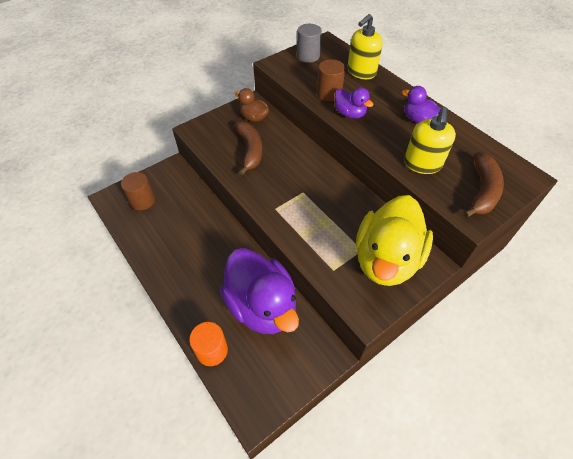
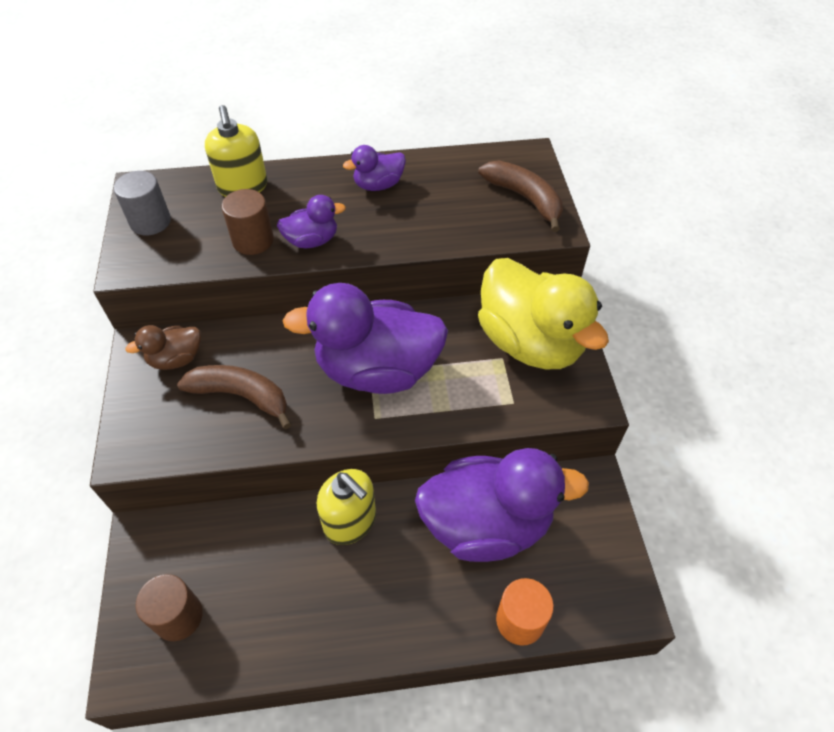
camera: 60 degrees left, 0 degrees up
yellow soap dispenser [404,107,456,174] -> yellow soap dispenser moved to [317,469,376,545]
none -> purple duck [283,283,448,394]

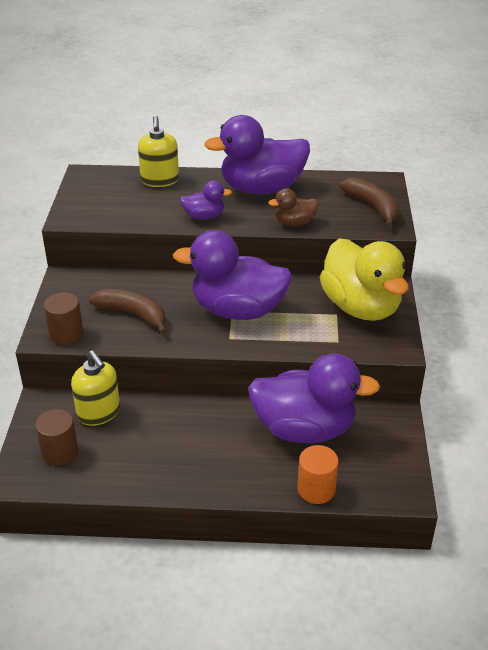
camera: 10 degrees right, 15 degrees down
grey cylinder [114,171,171,235] -> none
brown duck [125,325,201,370] -> brown duck moved to [268,188,319,226]
brown cylinder [222,189,274,255] -> brown cylinder moved to [44,293,84,345]
yellow soap dispenser [317,469,376,545] -> yellow soap dispenser moved to [71,350,120,426]
purple duck [343,145,406,191] -> purple duck [204,115,310,194], size x2.13

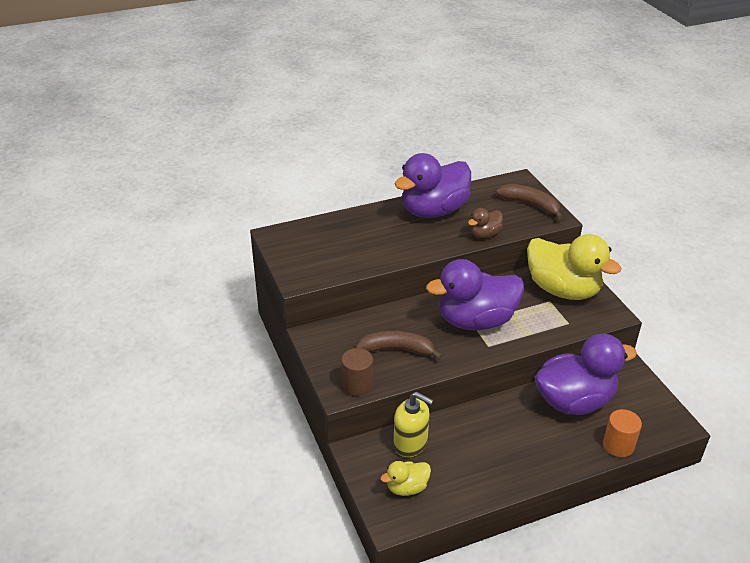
camera: 25 degrees left, 0 degrees up
brown cylinder [35,409,78,466] -> yellow duck [381,461,431,496]
yellow soap dispenser [138,116,179,187] -> none
purple duck [180,181,232,220] -> none

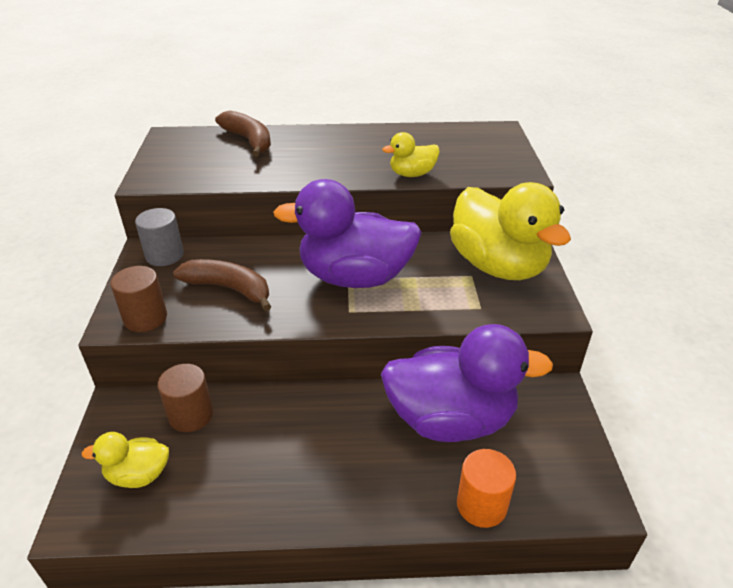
camera: 20 degrees right, 0 degrees up
yellow soap dispenser [394,392,434,457] -> brown cylinder [158,364,213,432]
purple duck [395,153,471,218] -> none
brown duck [468,208,503,238] -> yellow duck [382,132,440,177]
brown banana [496,184,563,219] -> brown banana moved to [215,111,271,157]
none -> grey cylinder [135,208,184,266]

